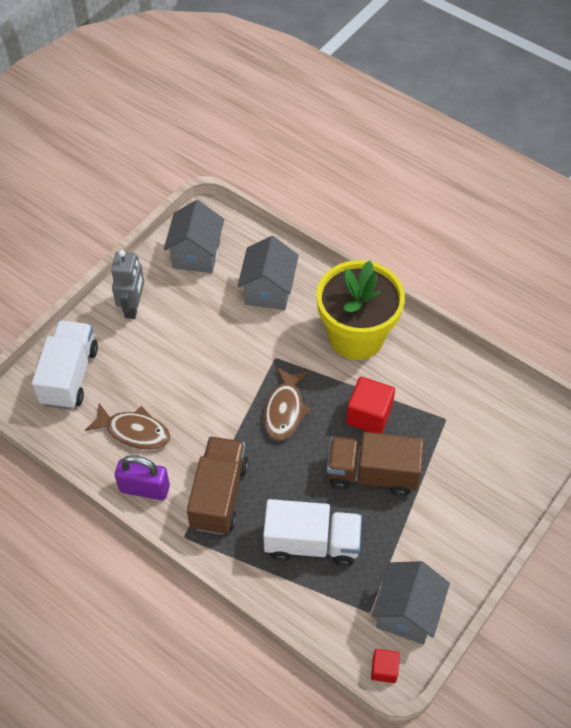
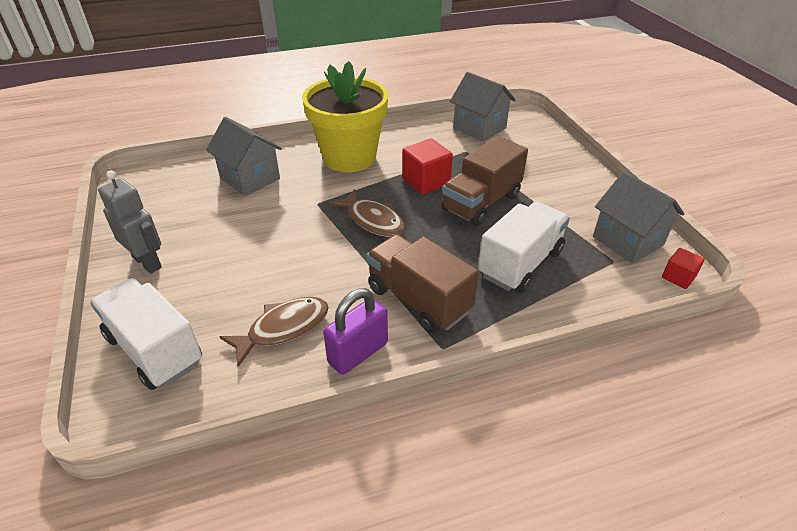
camera: 55 degrees left, 15 degrees down
grey house [164,200,224,273] -> grey house moved to [450,72,515,142]

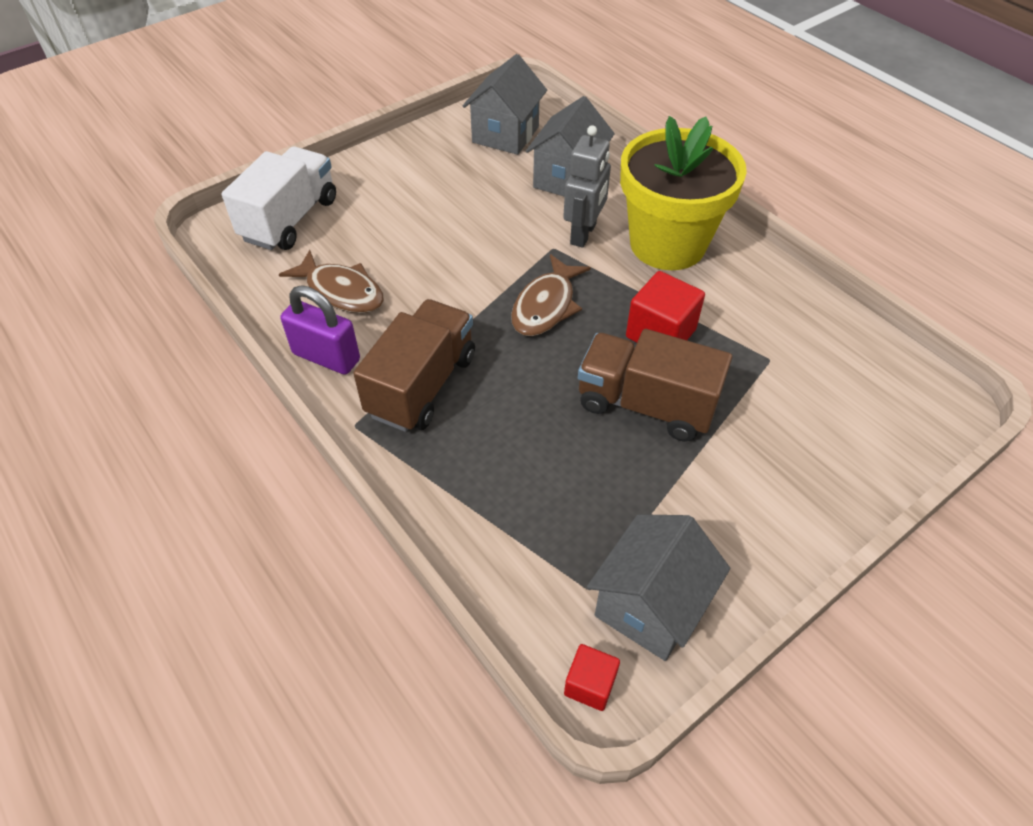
camera: 70 degrees right, 10 degrees up
grey robot [98,170,162,274] -> grey robot moved to [563,125,611,248]
grey house [450,72,515,142] -> grey house moved to [463,54,547,155]
white truck [478,202,570,293] -> none

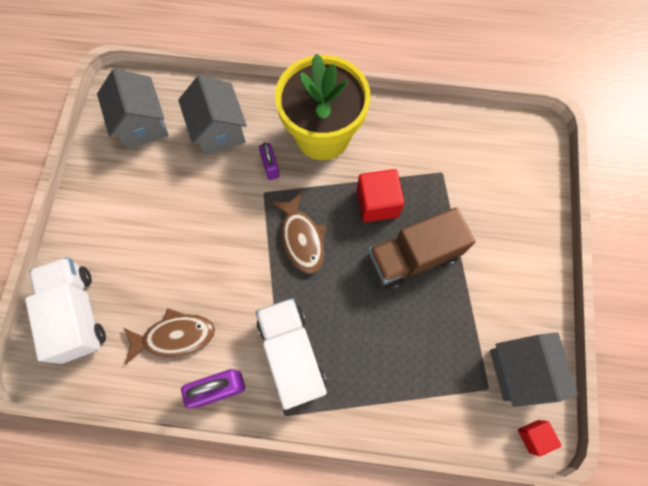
camera: 45 degrees left, 20 degrees up
brown truck [353,299,475,432] -> white truck [255,298,327,410]
grey robot [563,125,611,248] -> purple padlock [259,142,280,180]

